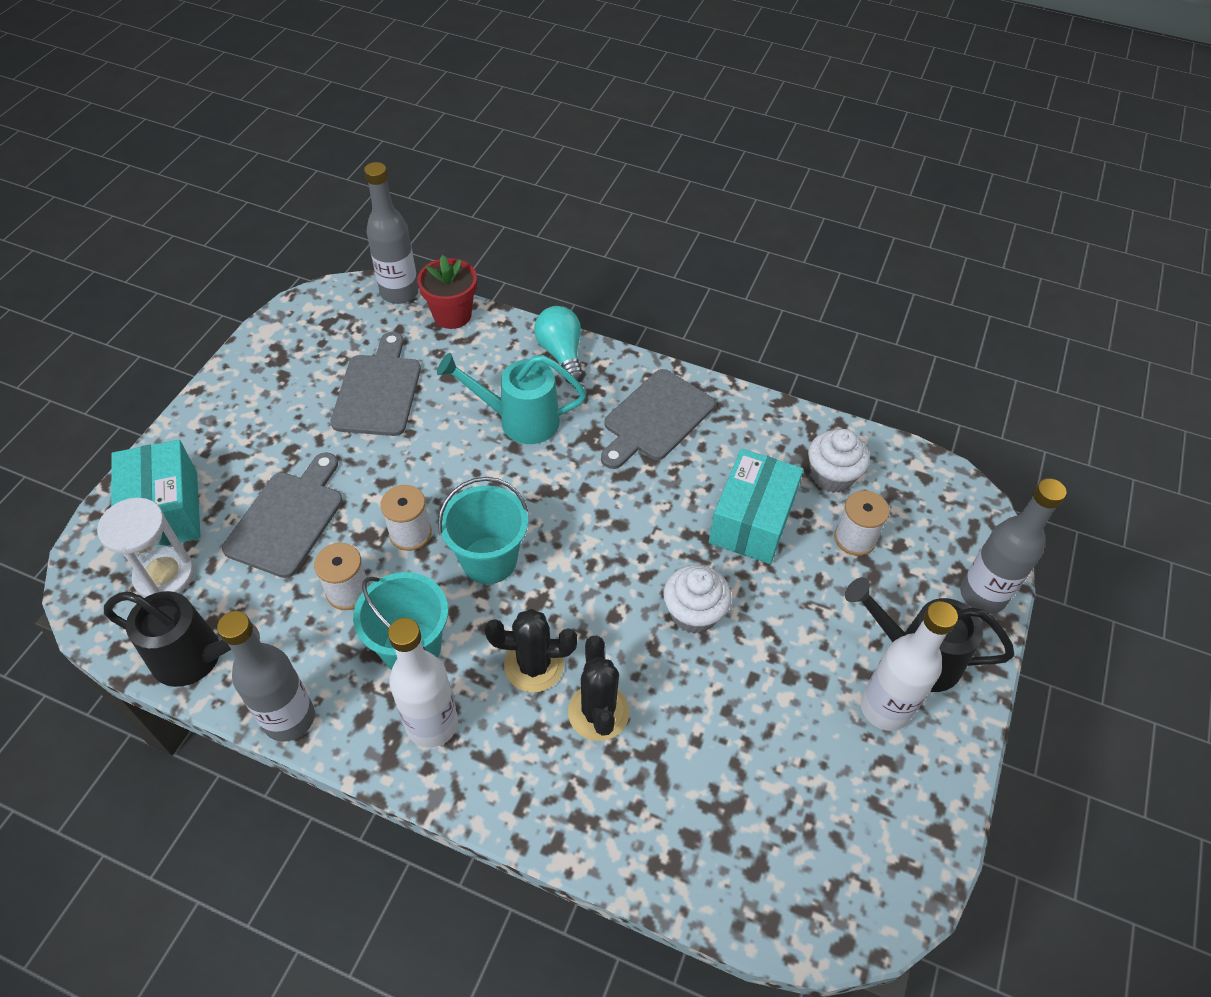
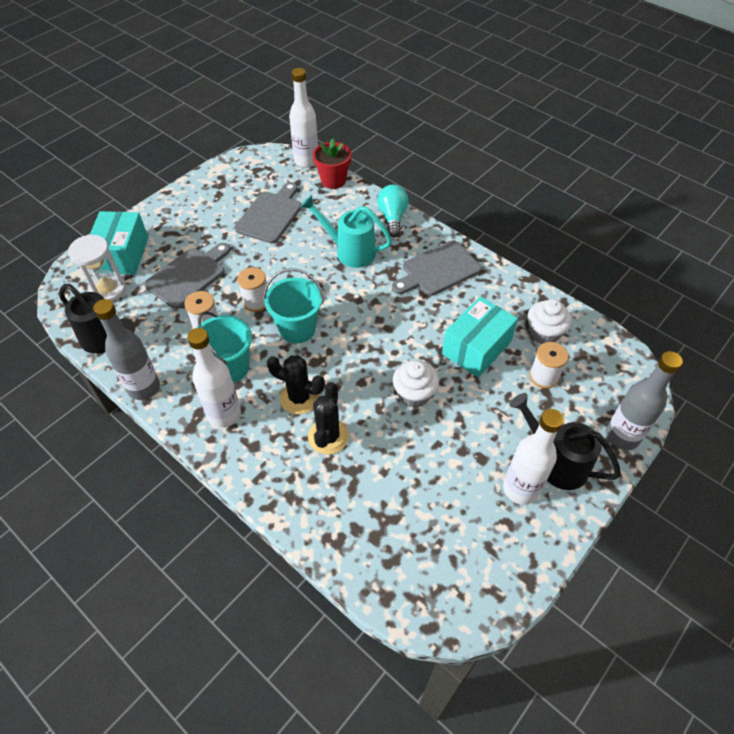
camera: 20 degrees right, 0 degrees up
grey bottle [364,162,419,304] -> white bottle [289,68,318,168]

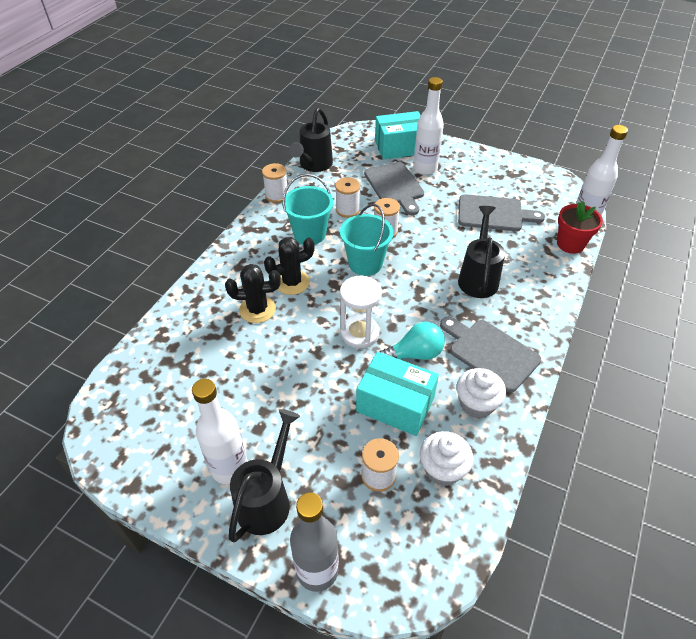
camera: 75 degrees right, 5 degrees down
white hourglass [68,235,126,302] -> white hourglass moved to [340,275,382,348]
grey bottle [93,299,160,400] -> white spool [262,163,288,203]
grey cutting board [144,243,230,309] -> grey cutting board turned 45 degrees clockwise [364,162,424,215]
white bottle [187,328,241,428] -> white bottle moved to [413,77,444,175]
black cactus [267,355,325,414] -> black cactus turned 60 degrees clockwise [264,237,315,295]
turquoise watering can [300,195,392,268] -> black watering can [458,206,505,298]
turquoise light bulb [377,185,409,237] -> turquoise light bulb moved to [379,322,445,360]
white cupcake [393,360,439,408] -> white cupcake moved to [456,368,506,418]

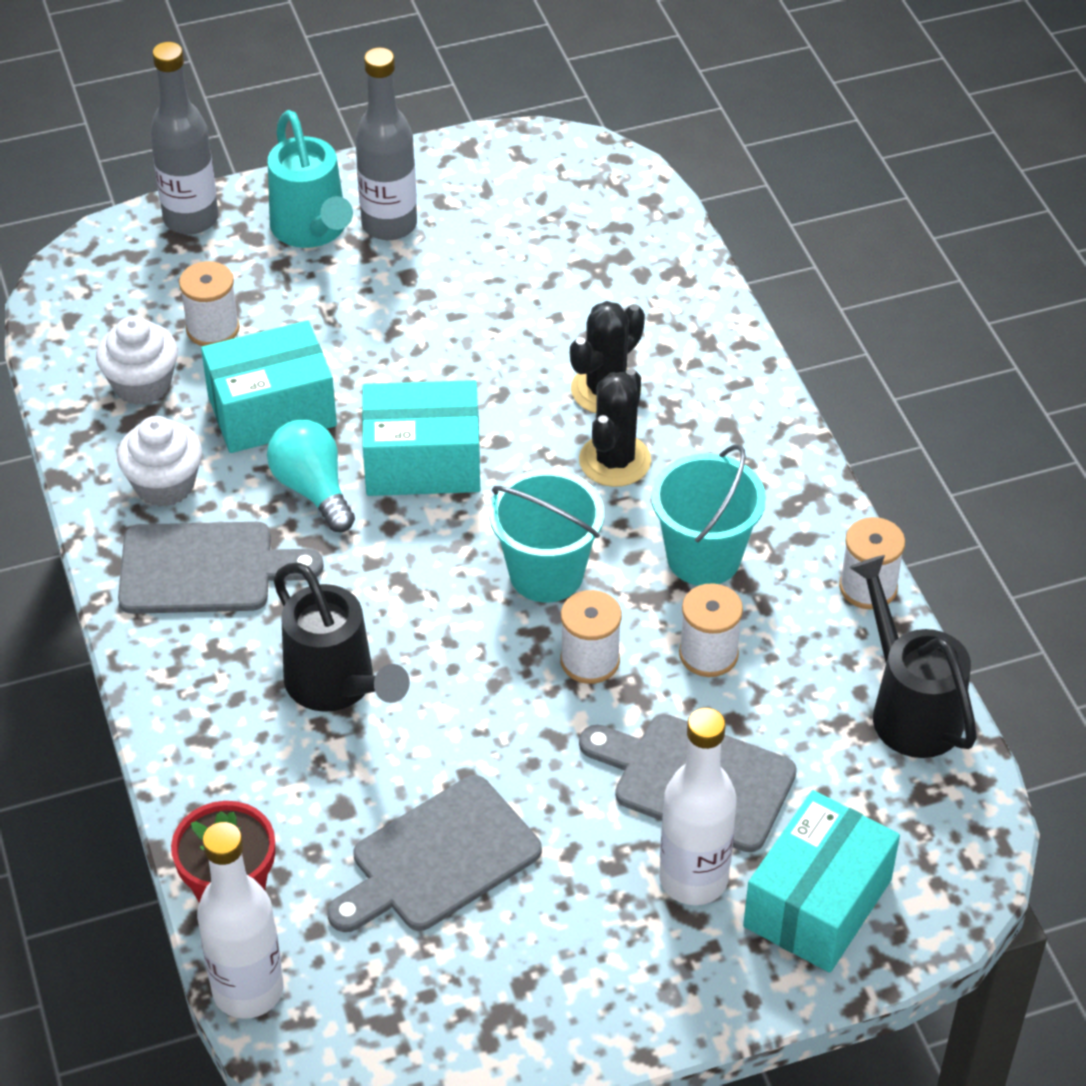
camera: 135 degrees right, 0 degrees up
white bottle [192,379,248,484] -> grey bottle [355,47,417,240]
black watering can [228,409,300,542] -> turquoise watering can [268,110,353,248]
white hourglass [340,275,382,348] -> turquoise box [362,380,480,496]
turquoise light bulb [379,322,445,360] -> turquoise light bulb turned 120 degrees clockwise [267,420,355,532]

